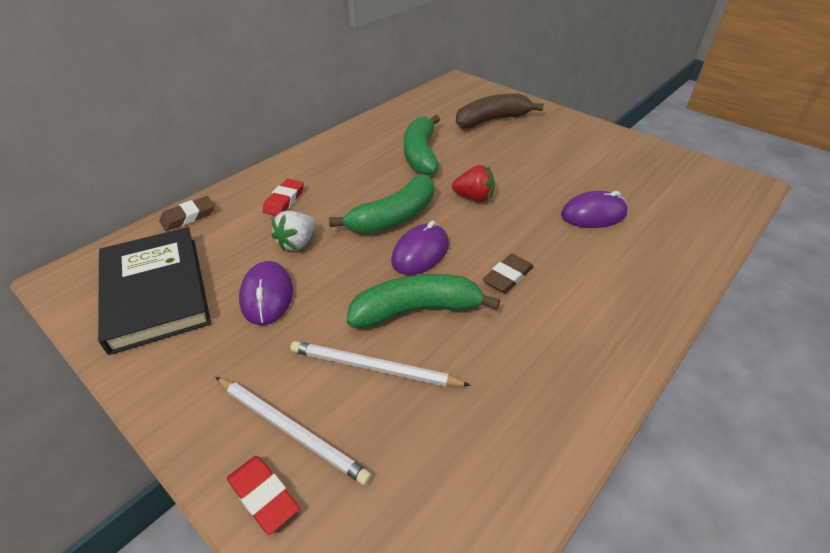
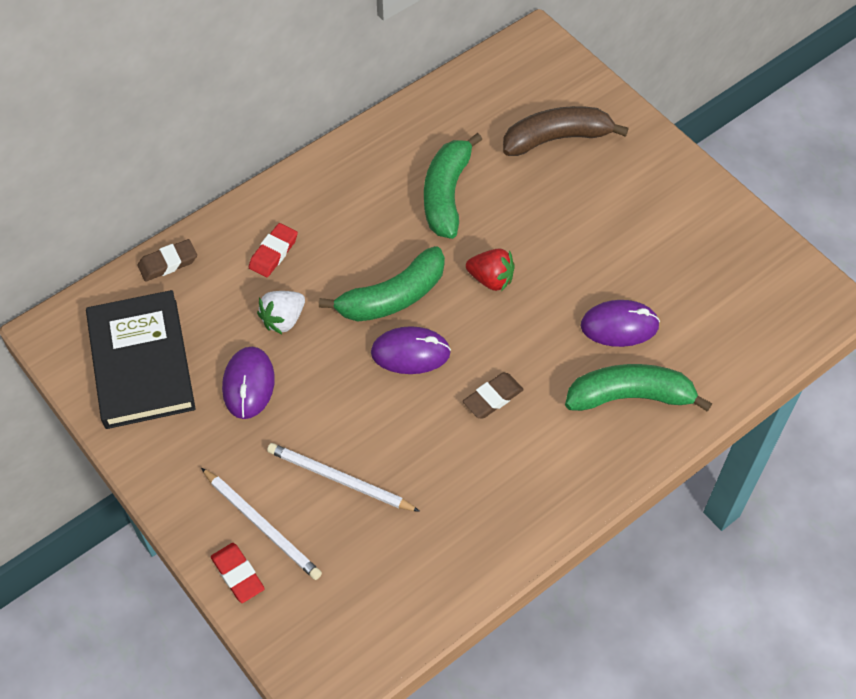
camera: 10 degrees right, 15 degrees up
green banana [347,274,500,328] -> green banana moved to [565,364,712,412]
purple mouse [391,221,449,275] -> purple mouse turned 45 degrees clockwise [371,326,451,374]

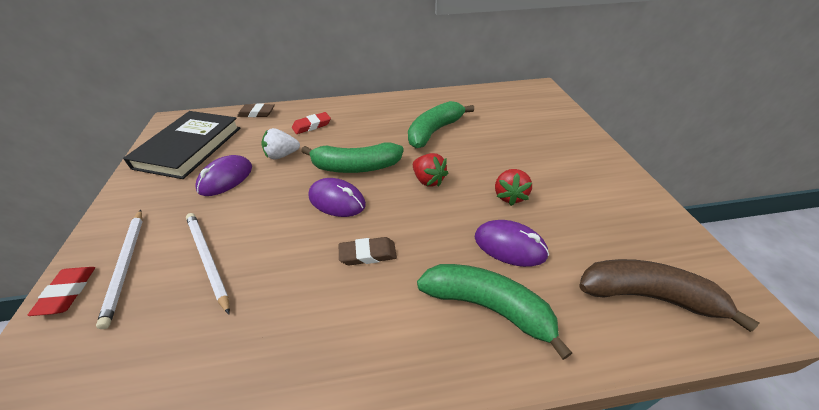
camera: 30 degrees right, 15 degrees down
brown banana [503,106,629,156] -> brown banana moved to [579,259,759,332]
none -> red strawberry [495,169,532,206]

